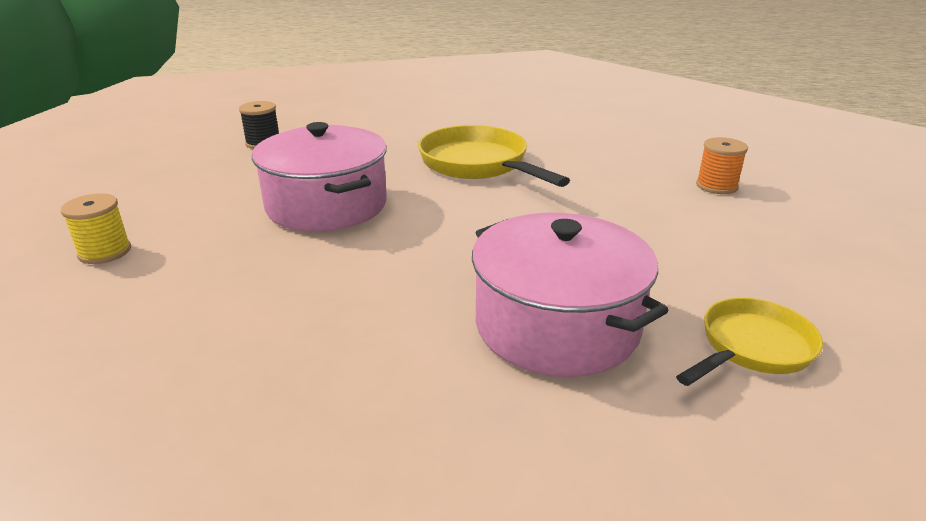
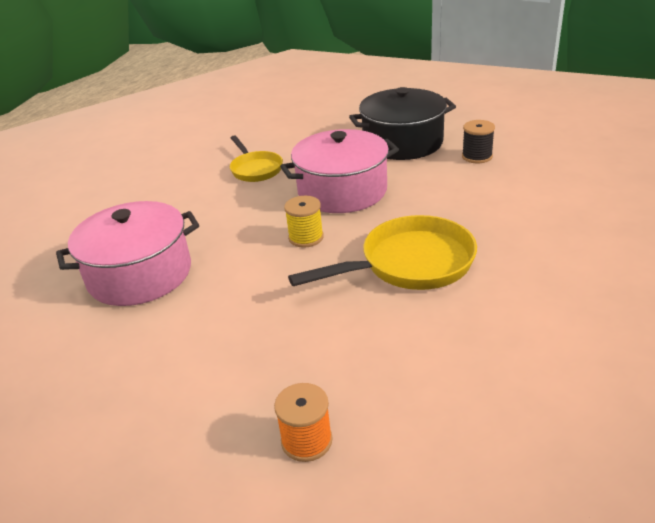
camera: 105 degrees right, 5 degrees up
yellow spool [61,193,131,264] -> yellow spool moved to [284,196,324,248]
yellow pan [676,298,823,386] -> yellow pan moved to [230,135,283,182]
none -> black pot [349,87,456,160]

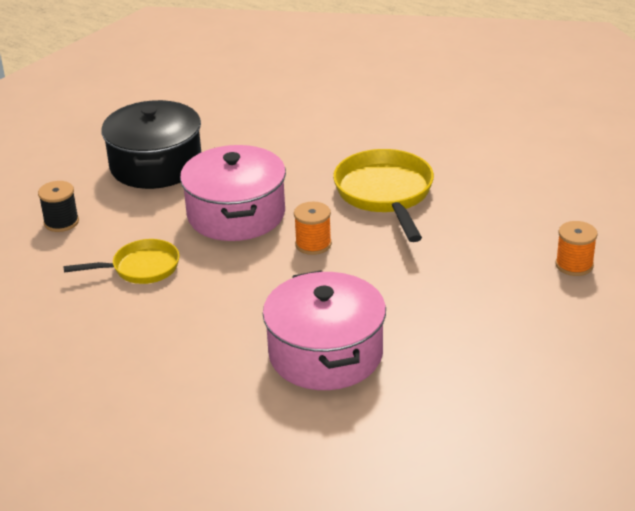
camera: 80 degrees left, 0 degrees up
yellow spool [284,196,324,248] -> orange spool [294,202,332,255]
black spool [462,120,495,163] -> black spool moved to [38,181,79,232]

